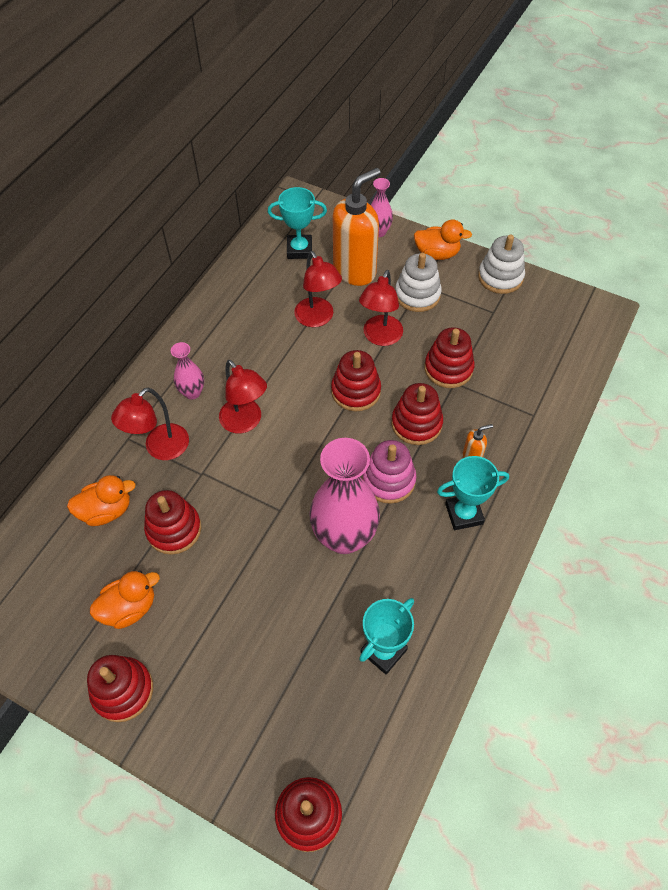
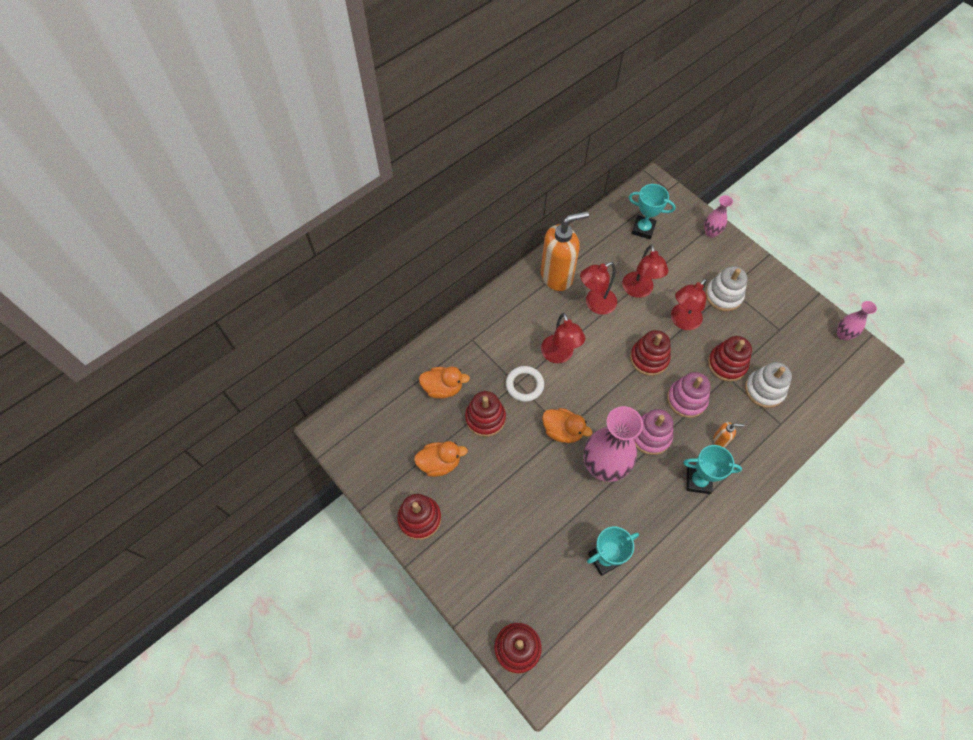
camera: 20 degrees right, 5 degrees up
red lamp [111,388,189,460] -> red lamp moved to [580,262,617,315]
pink vase [171,342,204,400] -> pink vase moved to [837,301,877,340]
orange soap dispenser [333,168,381,286] -> orange soap dispenser moved to [541,211,589,291]
red stacking toy [391,383,443,445] -> pink stacking toy [667,372,711,418]
orange duck [414,220,472,260] -> orange duck moved to [542,408,592,443]
white stacking toy [478,234,525,294] -> white stacking toy moved to [745,362,792,408]
none -> white ring [506,366,544,402]

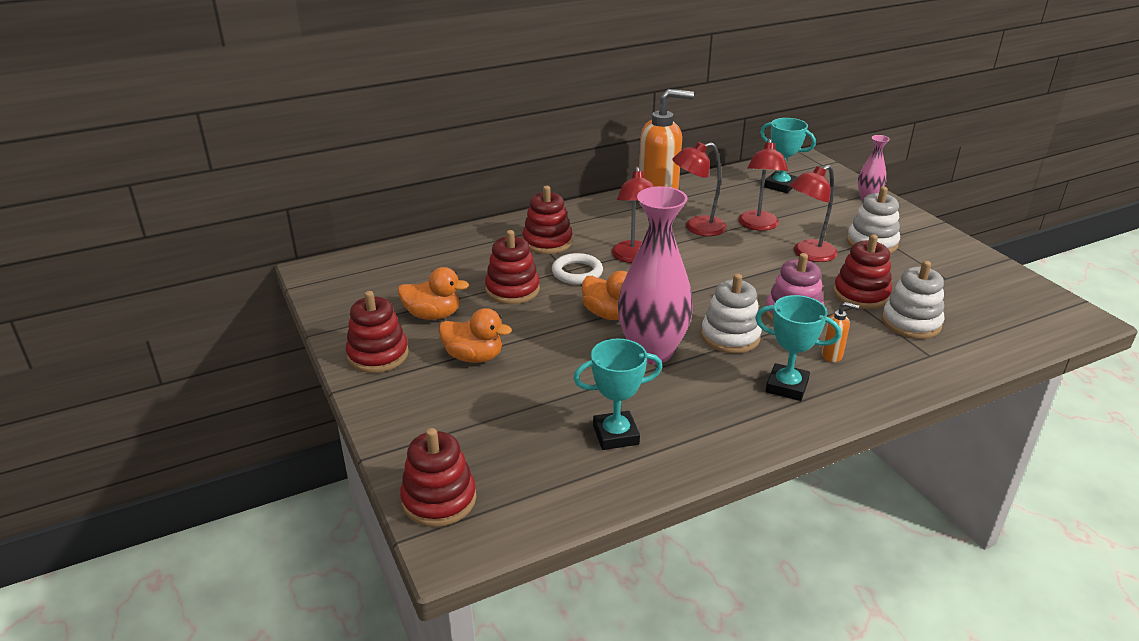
camera: 15 degrees right, 30 degrees down
orange duck [419,367,470,399] -> orange duck moved to [439,308,512,363]
red stacking toy [630,330,671,376] -> red stacking toy moved to [522,186,572,254]
pink stacking toy [634,409,673,455] -> white stacking toy [701,274,762,353]
pink vase [837,301,877,340] -> none

